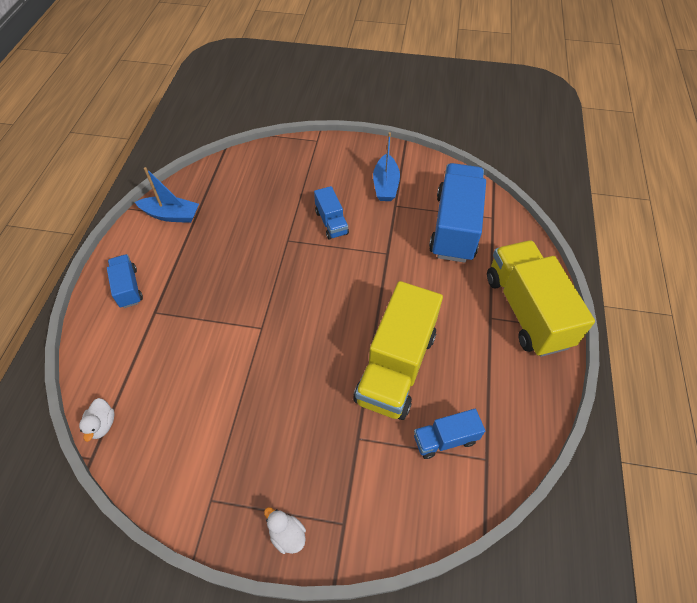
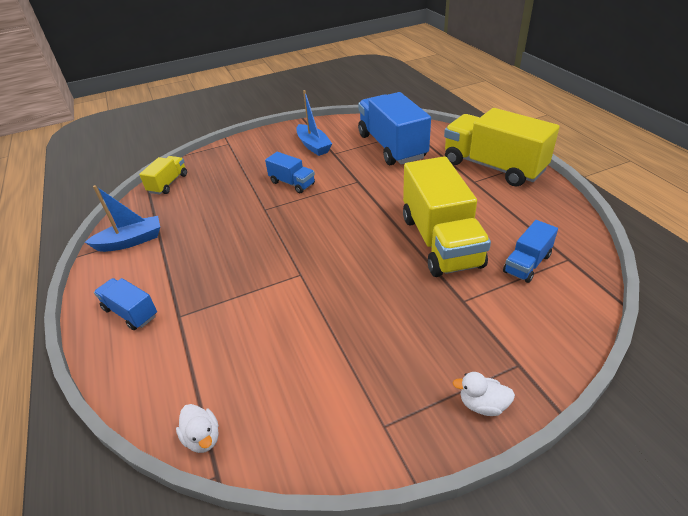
camera: 30 degrees left, 15 degrees down
none -> yellow truck [139,156,187,195]

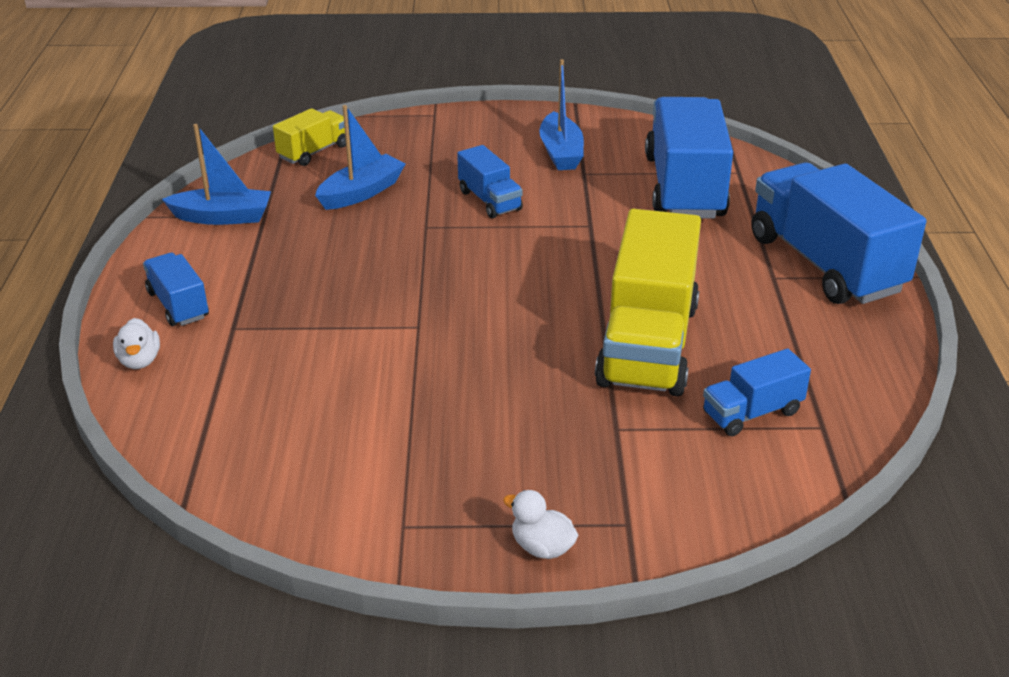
camera: 20 degrees right, 5 degrees down
white duck [176,404,219,453] -> white duck moved to [113,318,160,369]
yellow truck [444,108,560,187] -> blue truck [751,162,926,304]
none -> blue boat [315,105,405,210]

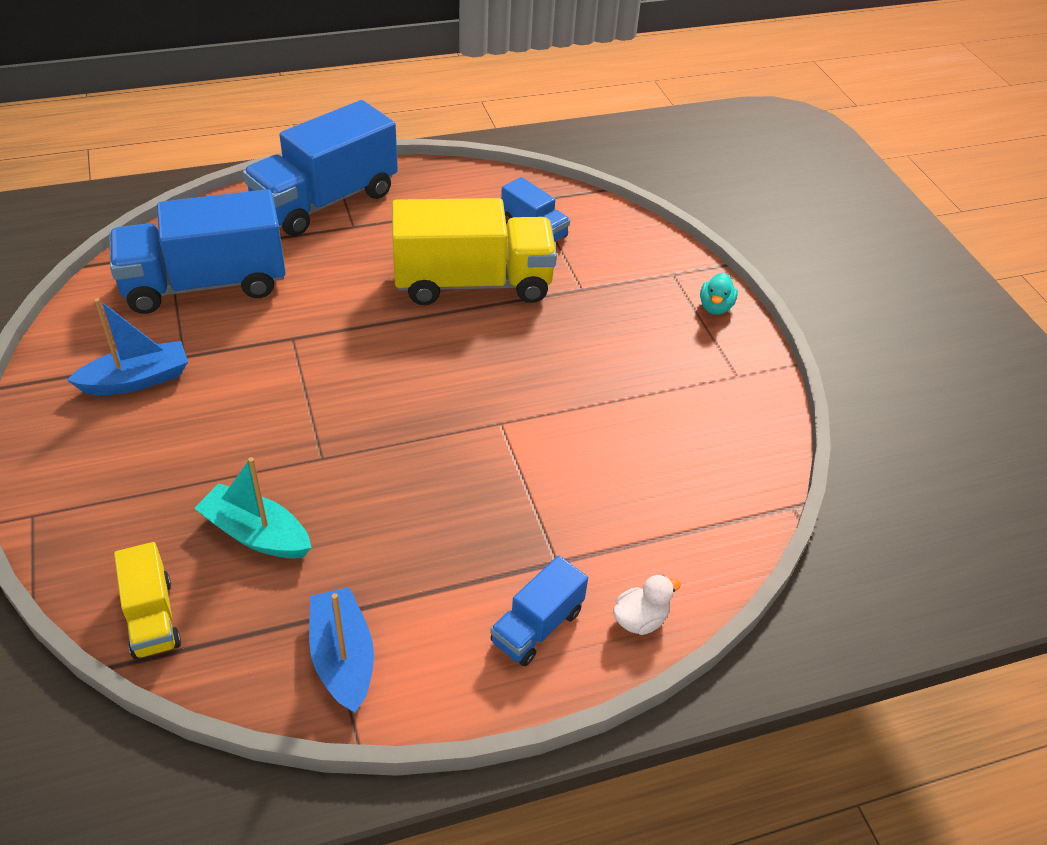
camera: 110 degrees left, 10 degrees up
yellow truck [273,108,349,166] -> yellow truck turned 135 degrees counterclockwise [114,542,181,659]
blue boat [315,105,405,210] -> turquoise boat [194,457,312,559]
blue truck [457,145,523,219] -> none
white duck [503,490,578,559] -> turquoise duck [700,272,738,315]

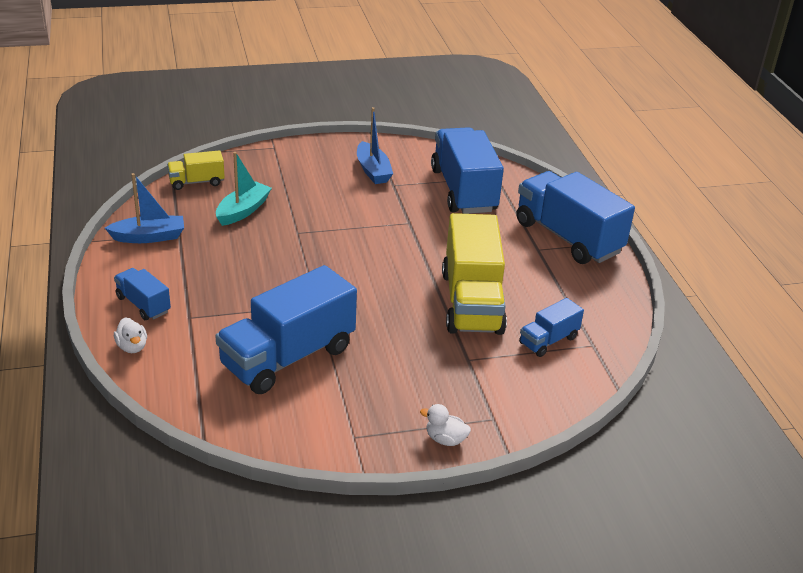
camera: 95 degrees right, 10 degrees down
turquoise duck [700,272,738,315] -> white duck [420,404,471,446]
none -> blue truck [215,265,357,394]

